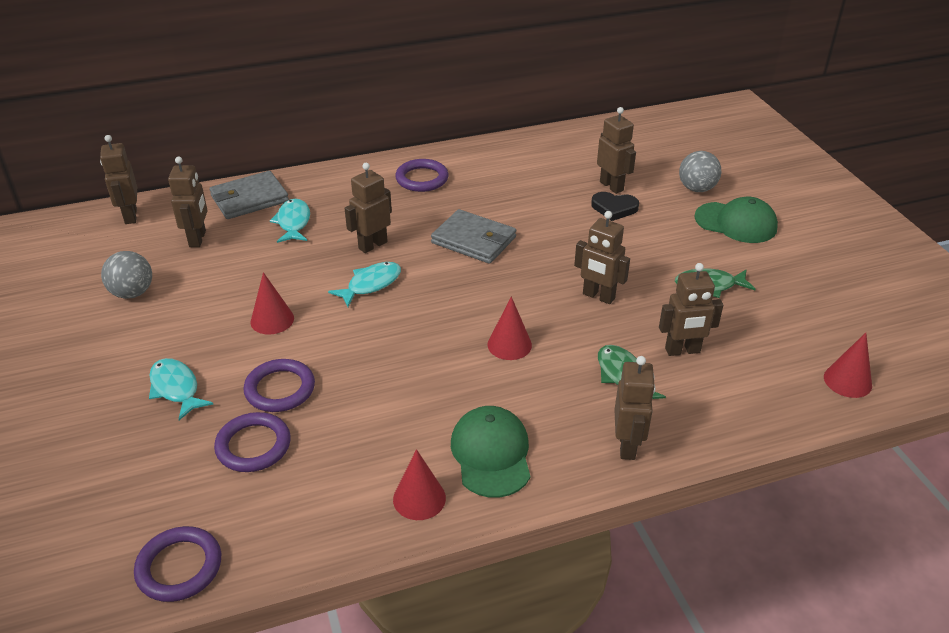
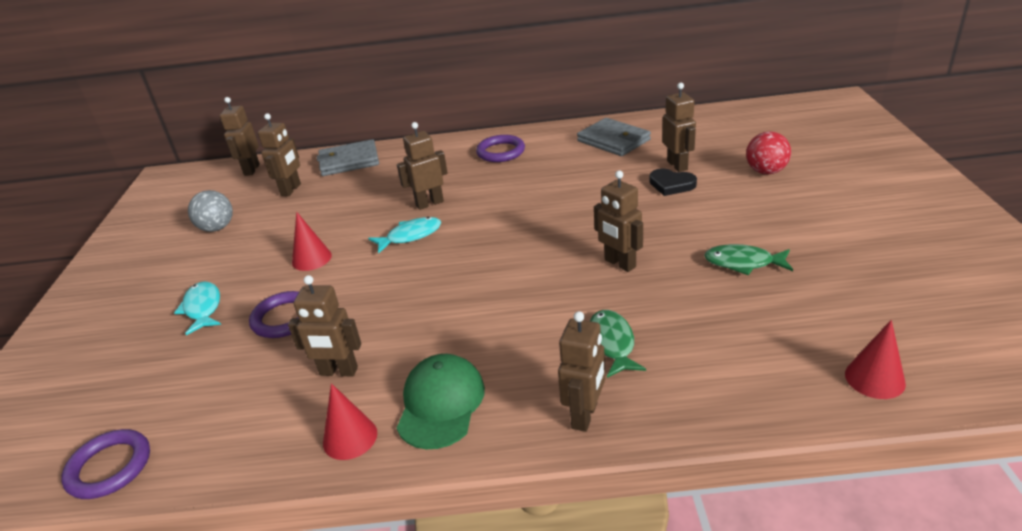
camera: 20 degrees right, 5 degrees down
purple ring [214,412,291,472] -> none
turquoise fish [270,199,310,243] -> none
grey wallet [431,209,517,264] -> grey wallet moved to [577,118,651,156]
red cone [487,297,532,360] -> none
brown robot [659,263,723,356] -> brown robot moved to [288,275,361,376]
grey ball [679,151,721,192] -> red ball [746,131,791,175]
green cap [695,197,778,243] -> none

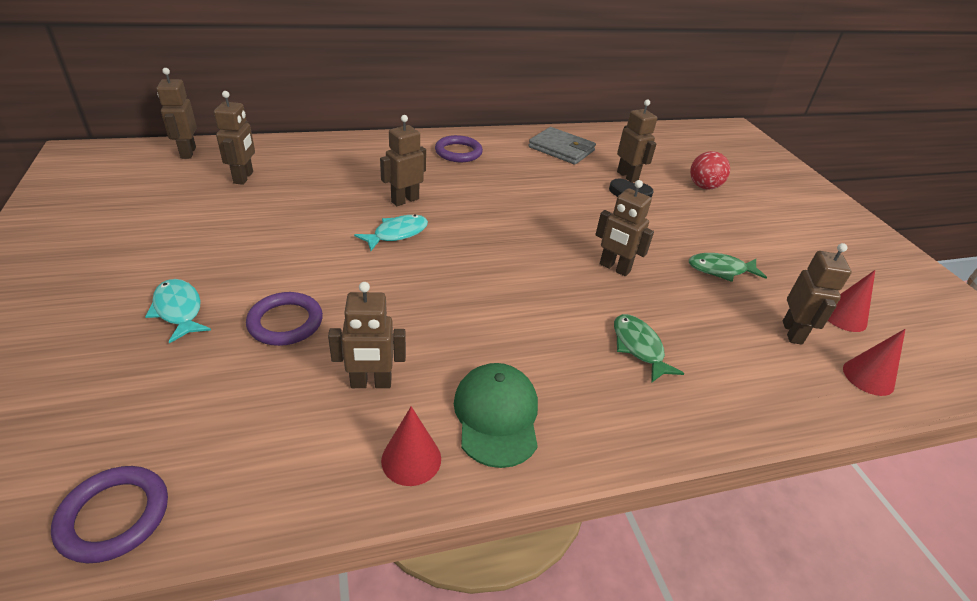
camera: 20 degrees left, 5 degrees up
grey ball [188,190,233,232] -> none
red cone [292,212,332,271] -> red cone moved to [828,270,875,332]
grey wallet [317,139,379,176] -> none
brown robot [558,311,605,432] -> brown robot moved to [783,243,852,345]

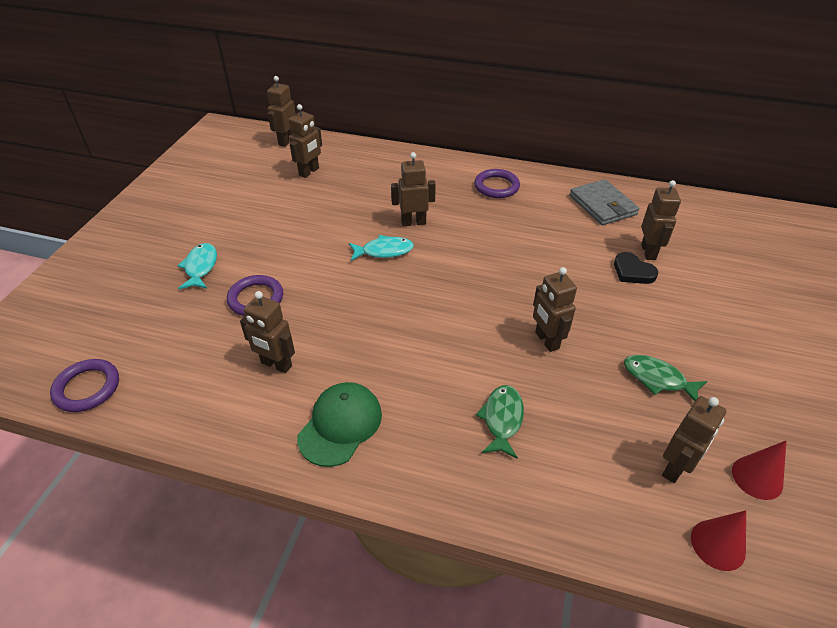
camera: 35 degrees right, 5 degrees up
red cone [381,406,441,486] -> none
red ball [690,151,730,190] -> none

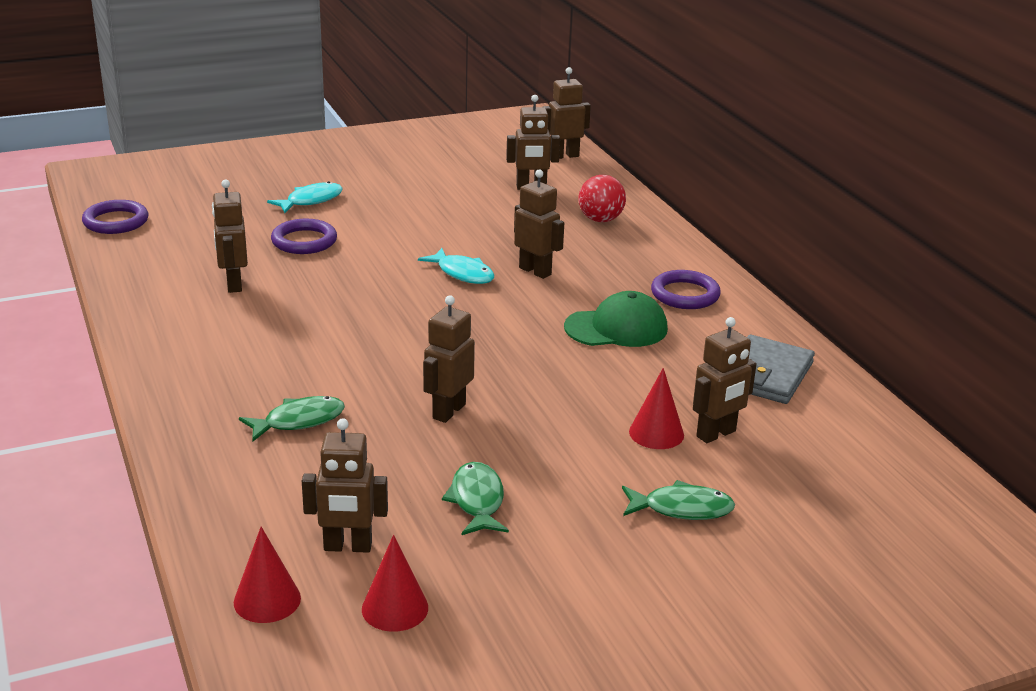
camera: 50 degrees right, 15 degrees down
green cap [297,382,382,467] -> green cap moved to [564,291,668,347]
black heart [614,252,658,284] -> red cone [629,368,684,449]
none -> red ball [578,175,626,222]
none -> green fish [622,480,735,520]

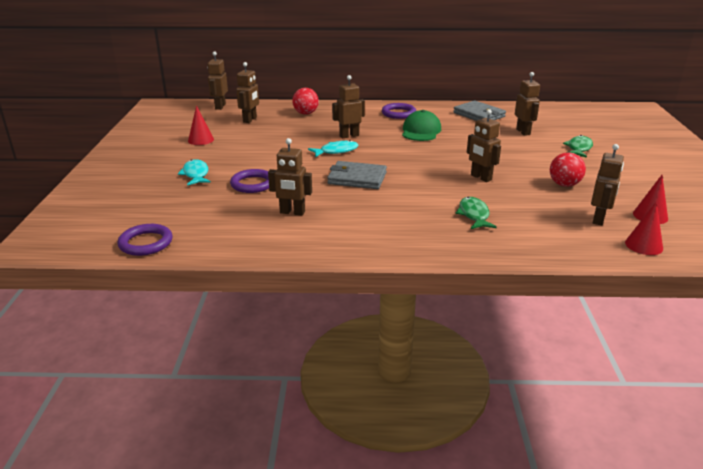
camera: 65 degrees left, 0 degrees up
green fish [442,462,509,535] -> red ball [550,152,586,187]
red cone [629,368,684,449] -> red cone moved to [188,105,214,145]
none -> grey wallet [327,161,387,189]

